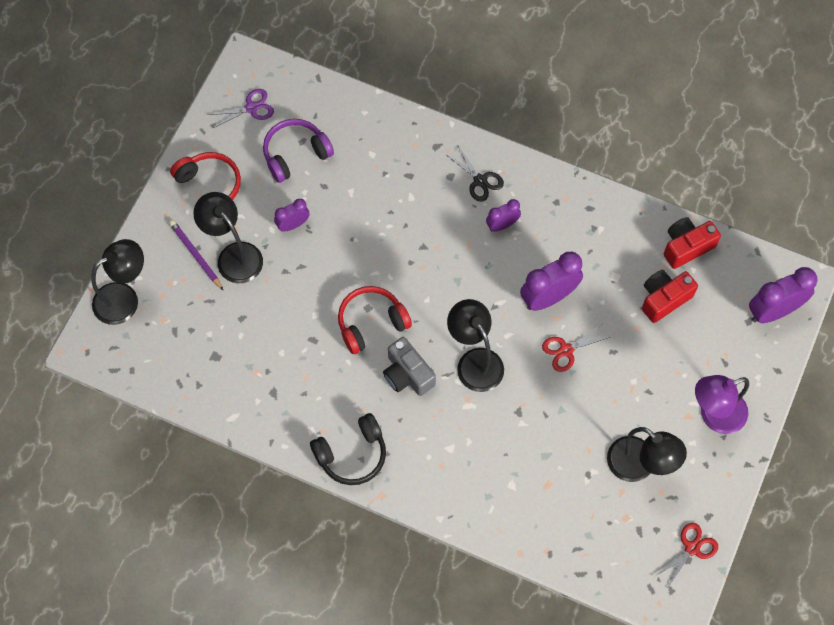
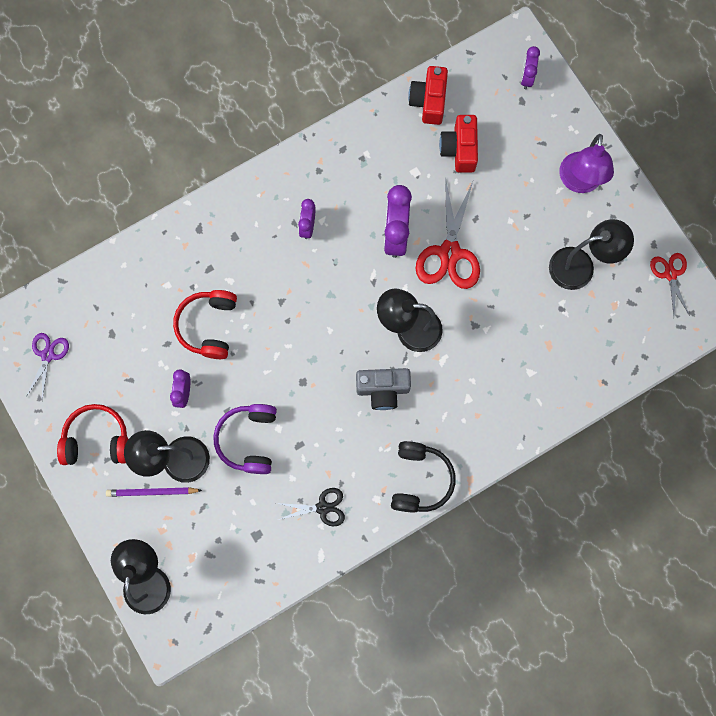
camera: 55 degrees left, 10 degrees up
purple headphones [263,119,334,183] -> purple headphones moved to [214,404,277,474]
red headphones [338,286,412,354] -> red headphones moved to [173,290,237,359]
black scissors [445,146,504,202] -> black scissors moved to [277,488,345,526]
red scissors [542,323,610,372] -> red scissors [415,176,480,289], size x1.75
purple clock [749,267,818,323] -> purple clock [521,46,540,89], size x0.57

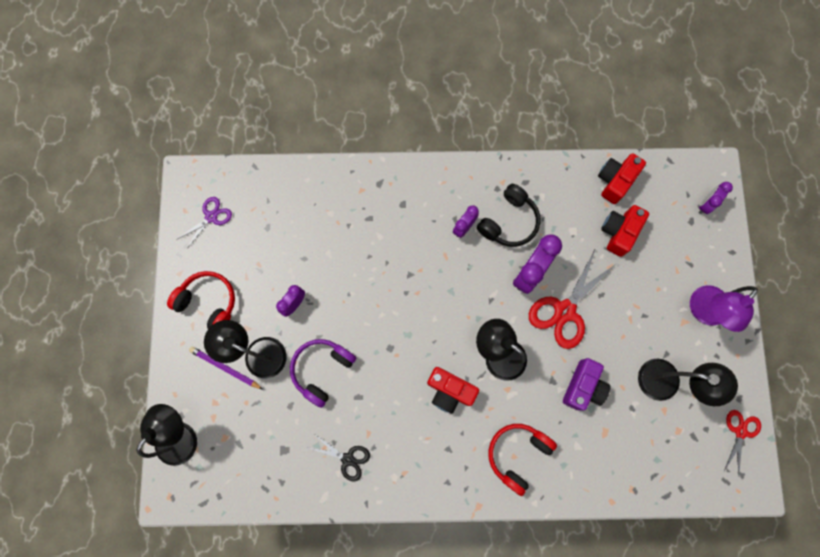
camera: 30 degrees right, 0 degrees up
red headphones [173,290,237,359] -> red headphones moved to [488,424,557,496]
grey camera [356,368,411,410] -> red camera [427,367,479,414]
black headphones [391,441,456,513] -> black headphones moved to [477,184,541,247]
none -> purple camera [563,358,611,410]

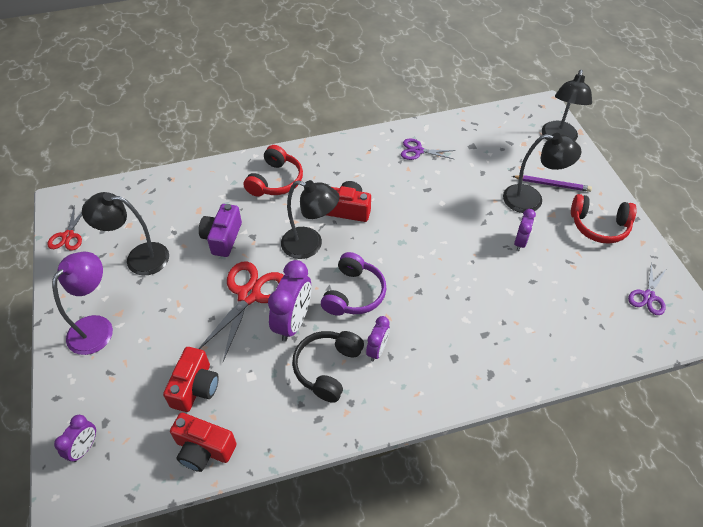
camera: 165 degrees right, 25 degrees down
purple headphones [290,339,356,408] -> purple headphones moved to [321,252,386,316]
black scissors [309,433,370,482] -> purple scissors [401,138,456,160]
red camera [598,153,646,204] -> red camera turned 90 degrees clockwise [170,413,237,472]

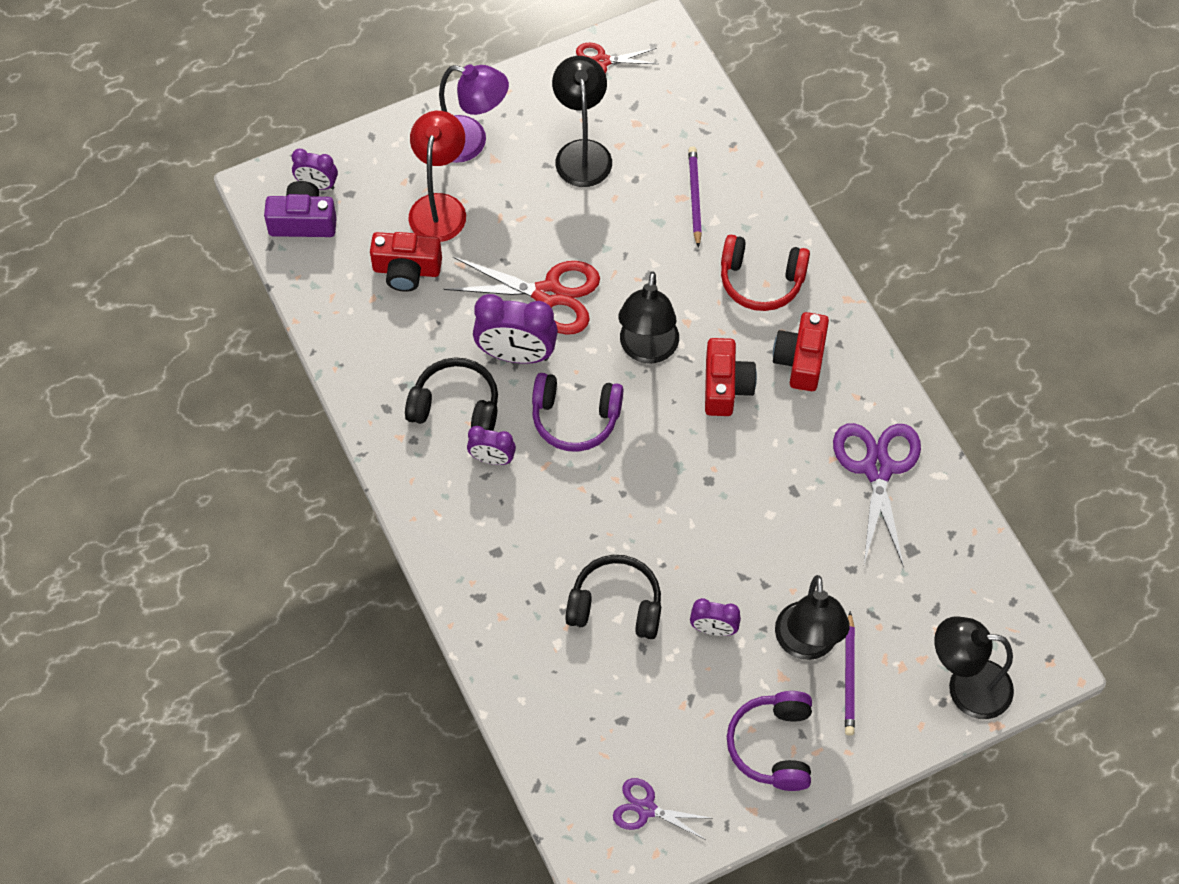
camera: 80 degrees right, 10 degrees up
red camera [170,413,237,472] -> red camera moved to [773,312,829,391]
purple camera [199,204,242,257] -> purple camera moved to [264,181,337,237]
purple scissors [401,138,456,160] -> purple scissors [833,423,921,567], size x1.75
red headphones [571,194,637,244] -> purple headphones [727,691,812,791]
none -> red lamp [408,111,466,242]
none -> black headphones [565,555,661,639]
none -> purple pencil [688,146,702,248]

